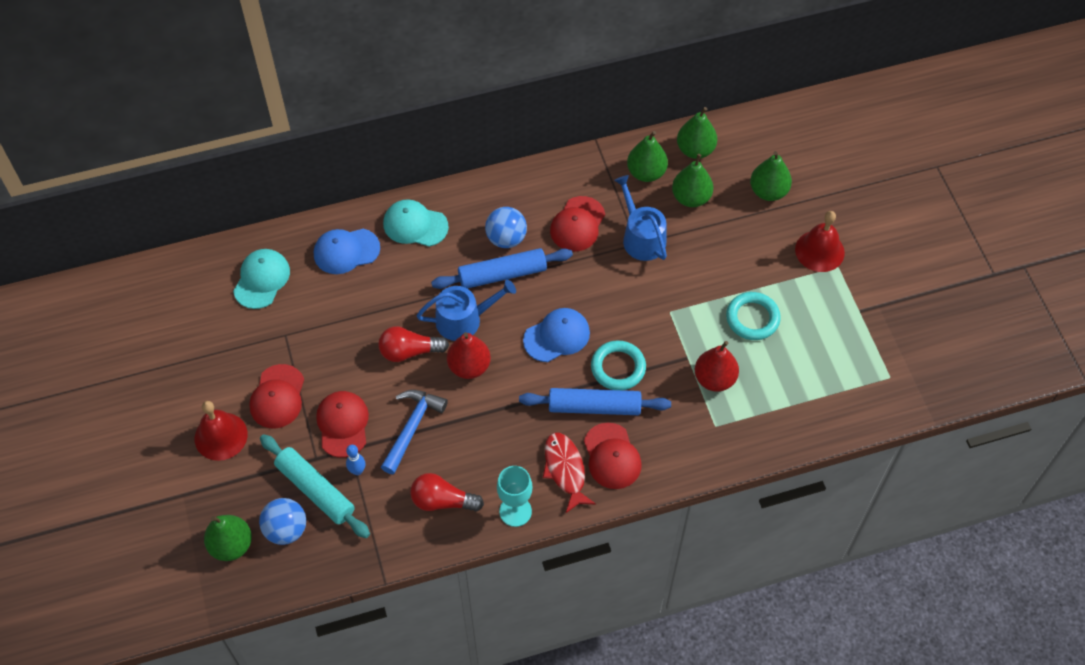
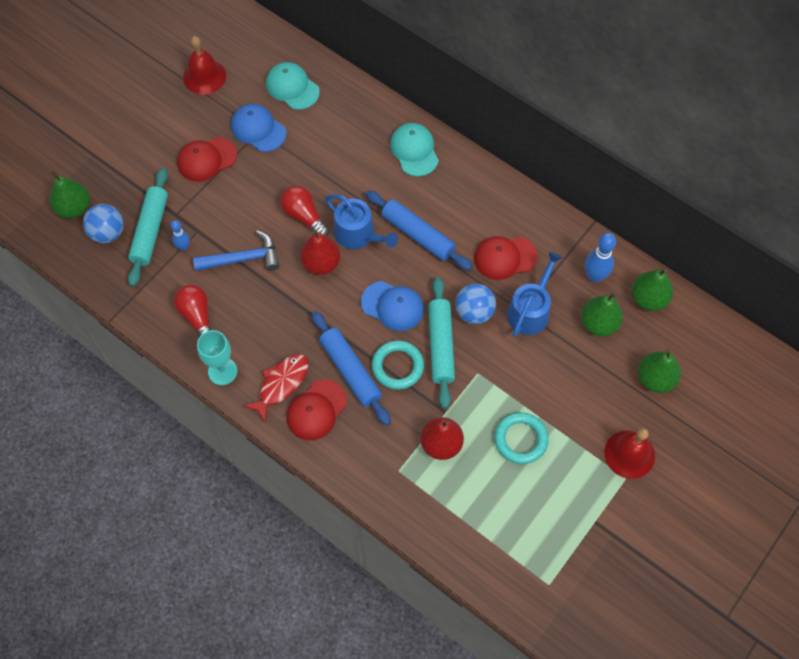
camera: 55 degrees right, 5 degrees up
red bell [195,401,248,461] -> red bell moved to [183,36,226,95]
turquoise cap [233,249,290,309] -> turquoise cap turned 120 degrees counterclockwise [266,62,320,110]
blue cap [314,229,380,274] -> blue cap moved to [231,104,286,152]
red cap [316,391,369,458] -> none
blue ball [485,207,527,248] -> blue ball moved to [455,284,496,324]
green pear [627,131,668,182] -> blue bowling pin [585,233,616,283]
none -> turquoise rolling pin [428,277,455,409]

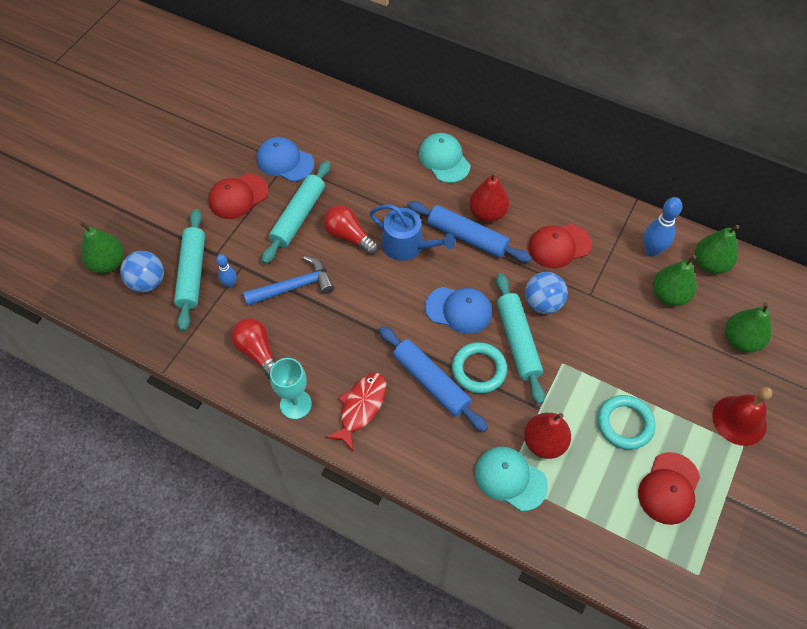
camera: 10 degrees left, 5 degrees down
red bell [183,36,226,95] -> none
turquoise cap [266,62,320,110] -> turquoise cap moved to [475,446,548,511]
red cap [286,380,347,440] -> red cap moved to [638,452,700,525]
red pear [300,231,340,275] -> red pear moved to [469,172,509,222]
blue watering can [507,252,563,337] -> none
none -> turquoise rolling pin [262,161,331,264]

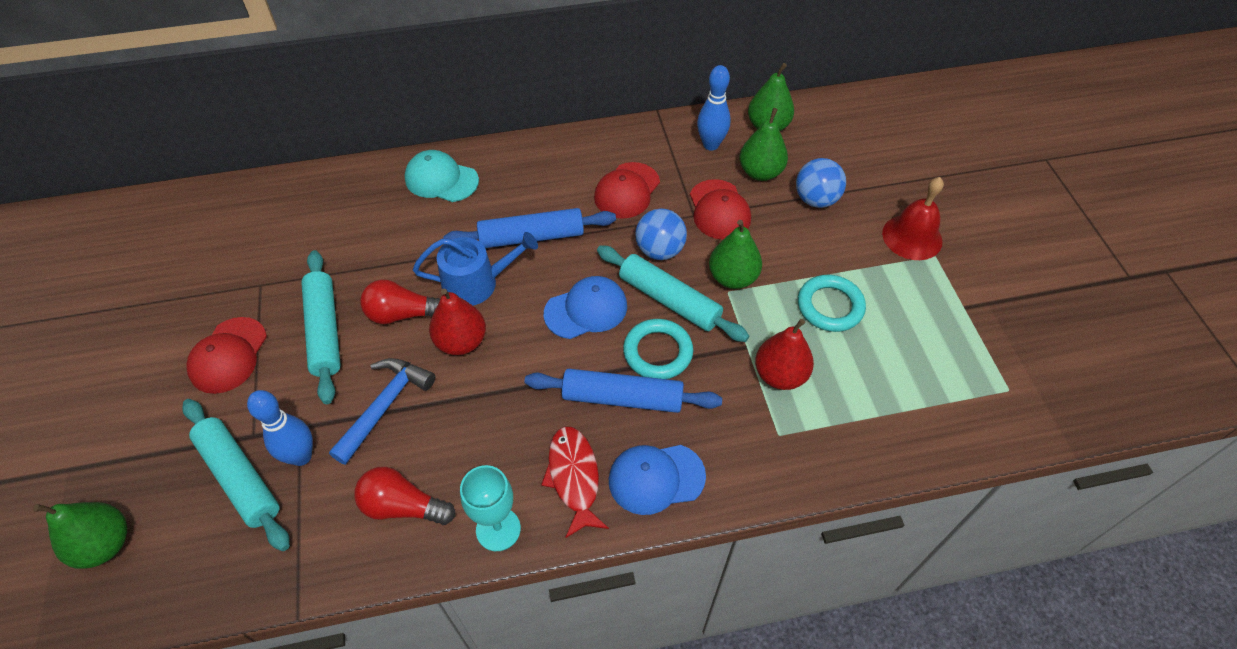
camera: 40 degrees left, 5 degrees down
blue ball [120,251,164,292] -> blue ball moved to [796,158,846,208]
blue bowling pin [216,254,236,288] -> blue bowling pin [247,390,313,466], size x1.66
blue cap [257,137,314,182] -> blue cap moved to [609,445,706,515]
red pear [469,172,509,222] -> red pear moved to [429,288,486,355]
turquoise cap [475,446,548,511] -> none
red cap [638,452,700,525] -> red cap moved to [690,179,751,240]
green pear [725,302,772,353] -> green pear moved to [709,220,762,289]

